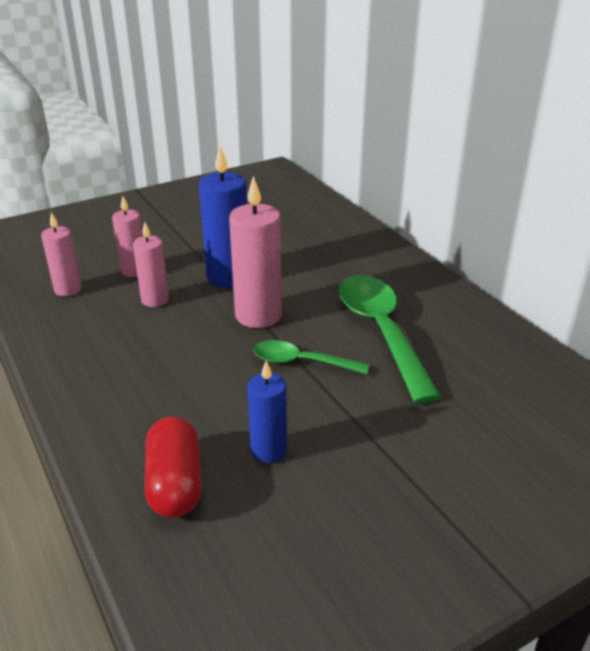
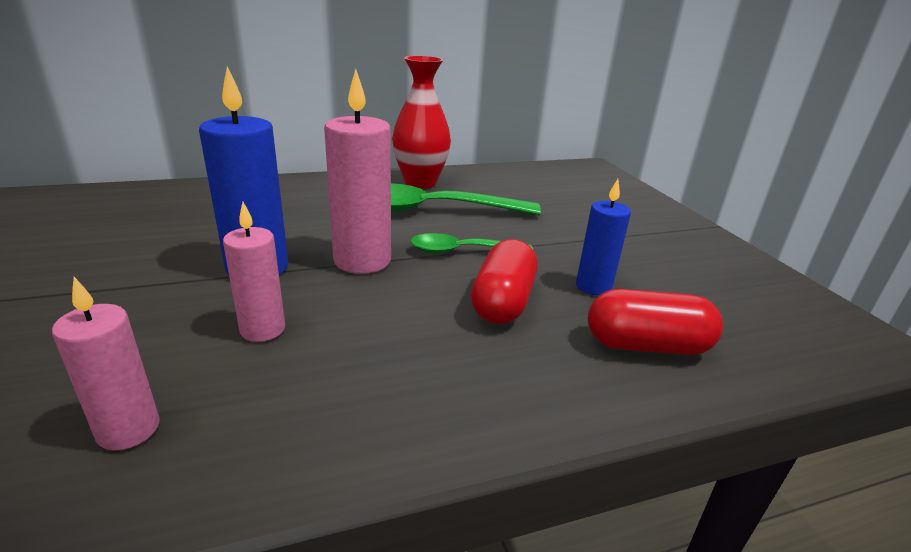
camera: 80 degrees left, 5 degrees down
pink candle [112,196,143,277] -> none
green spoon [253,340,370,374] -> green spoon turned 60 degrees clockwise [410,233,533,253]
none -> red vase [392,56,451,189]
none -> red capsule [470,239,538,324]

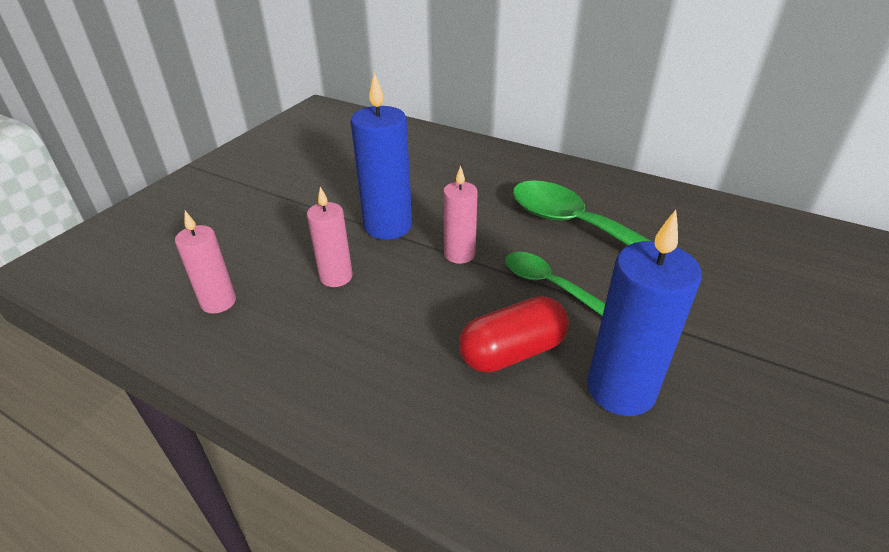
camera: 50 degrees right, 10 degrees up
pink candle [324,69,391,274] -> pink candle [443,165,478,264], size x0.61
red vase [392,56,451,189] -> none
blue candle [576,179,631,296] -> blue candle [587,210,702,416], size x1.65
red capsule [588,289,723,355] -> none

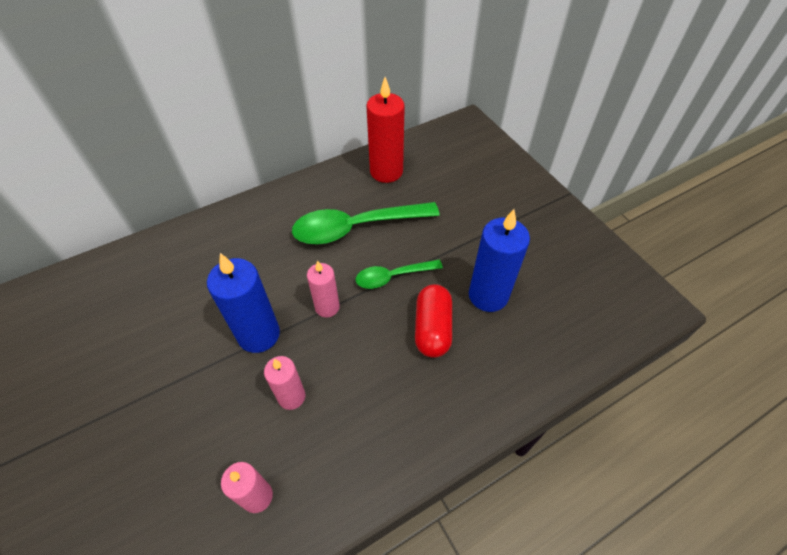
camera: 60 degrees left, 15 degrees up
none -> red candle [366,77,405,183]

